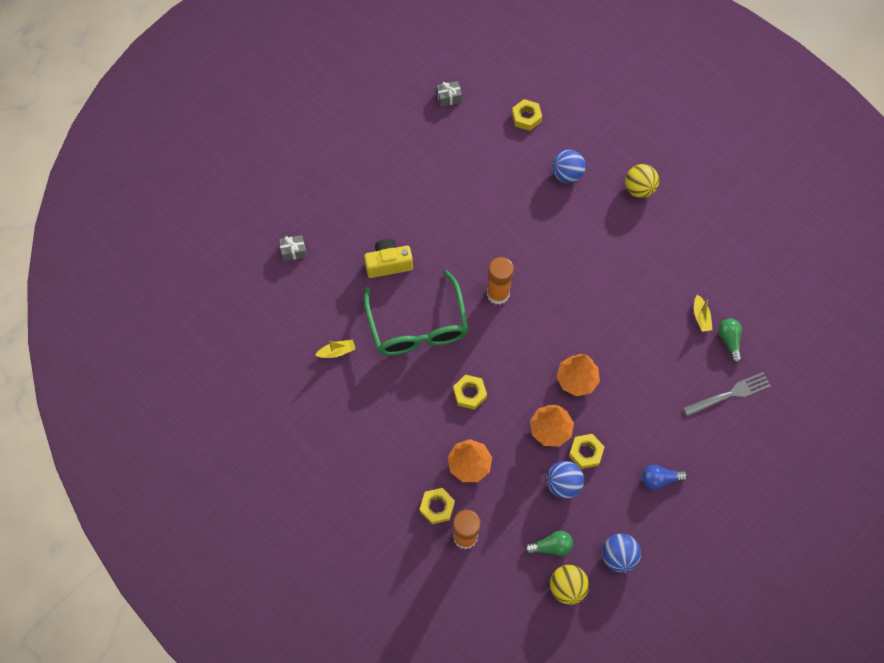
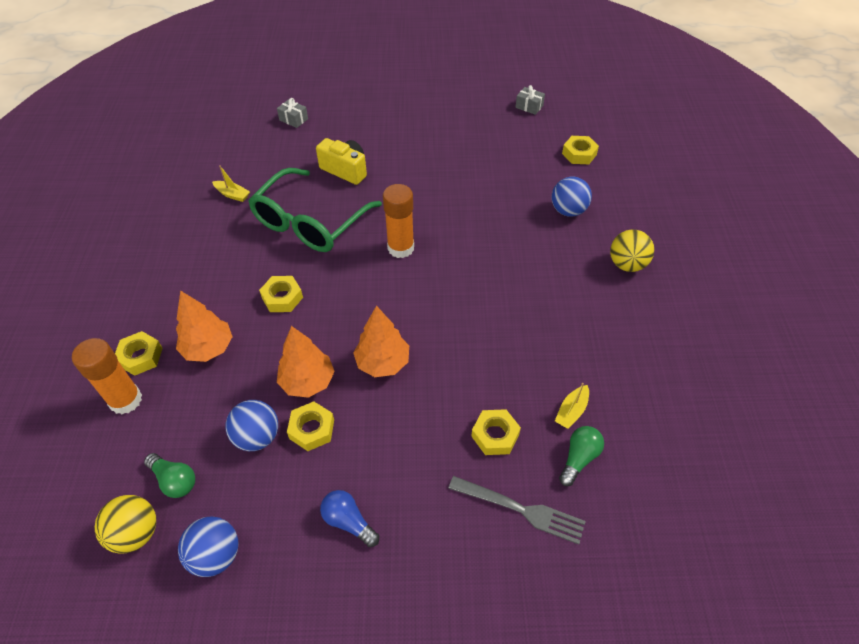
camera: 45 degrees right, 15 degrees down
none -> yellow nut [471,409,521,455]

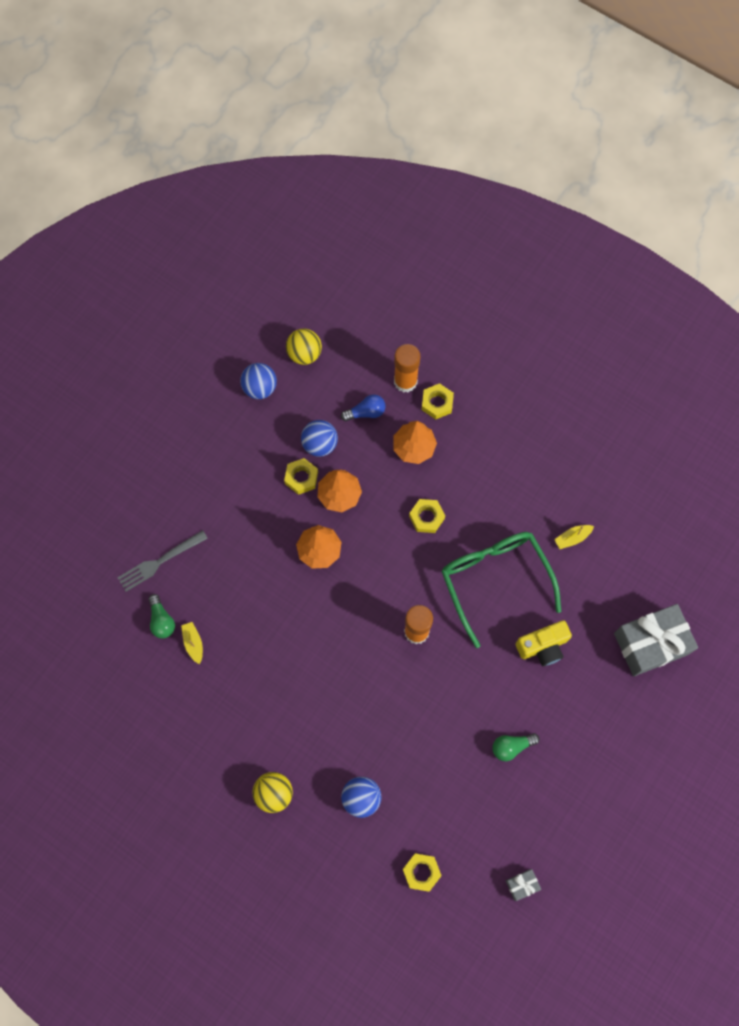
camera: 125 degrees right, 20 degrees up
green light bulb [144,453,195,498] -> green light bulb moved to [492,733,540,761]
grey gift [277,98,308,128] -> grey gift [614,604,698,676], size x2.36
blue light bulb [320,490,379,547] -> blue light bulb moved to [341,395,386,421]
yellow nut [471,409,521,455] -> none

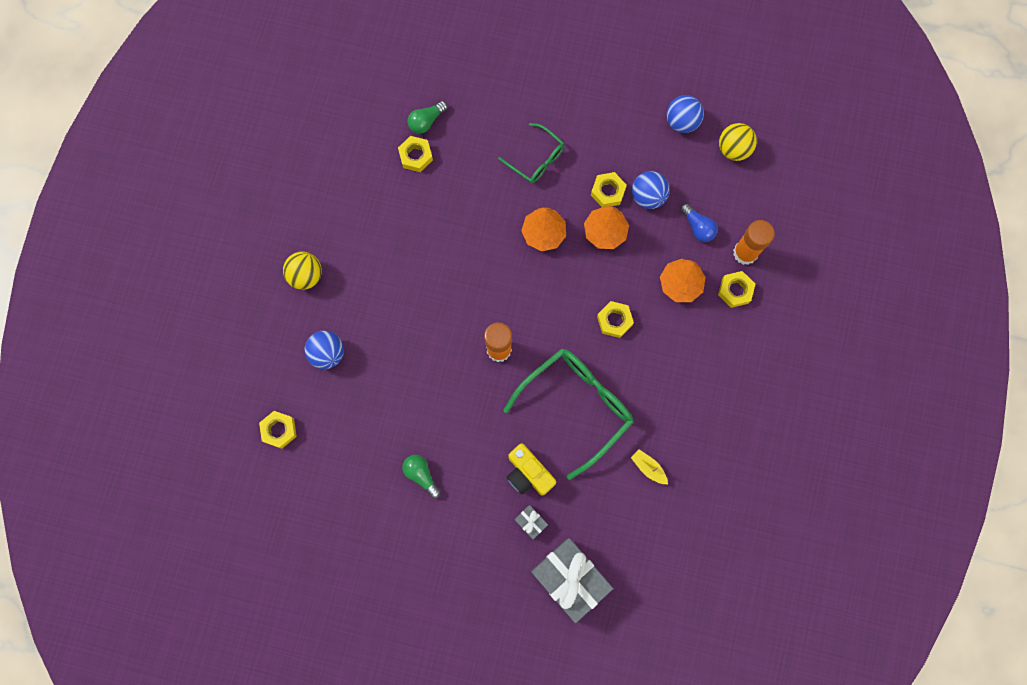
camera: 70 degrees right, 5 degrees up
grey fork [117,530,208,592] -> none
yellow boat [181,622,203,664] -> yellow nut [398,136,433,172]
grey gift [506,869,541,901] -> grey gift moved to [514,505,548,539]
none -> green glasses [498,123,565,183]

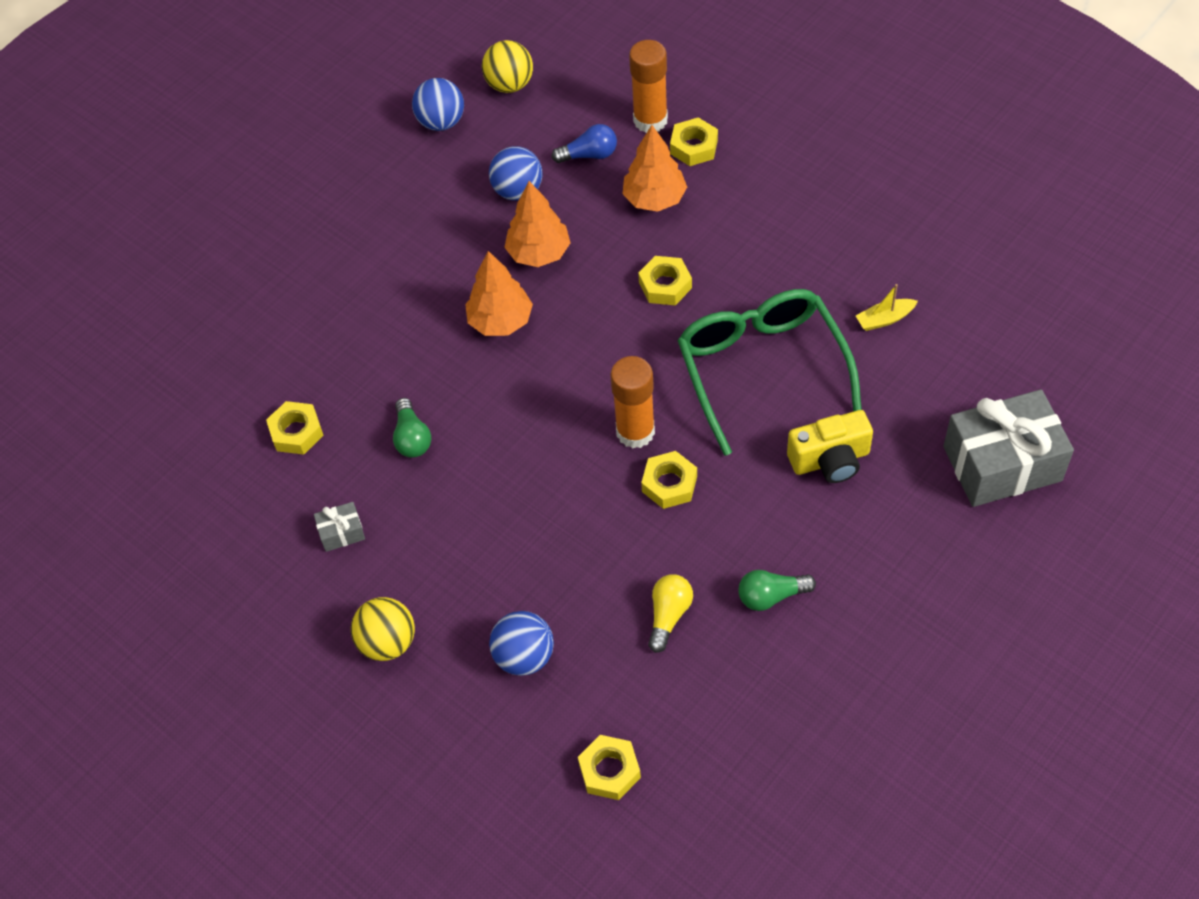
camera: 60 degrees left, 20 degrees down
green light bulb [408,101,447,134] -> green light bulb moved to [393,398,431,458]
green glasses [498,123,565,183] -> none
grey gift [514,505,548,539] -> grey gift moved to [314,502,365,552]
yellow nut [591,172,627,207] -> yellow nut moved to [641,451,697,509]
none -> yellow light bulb [648,574,693,653]

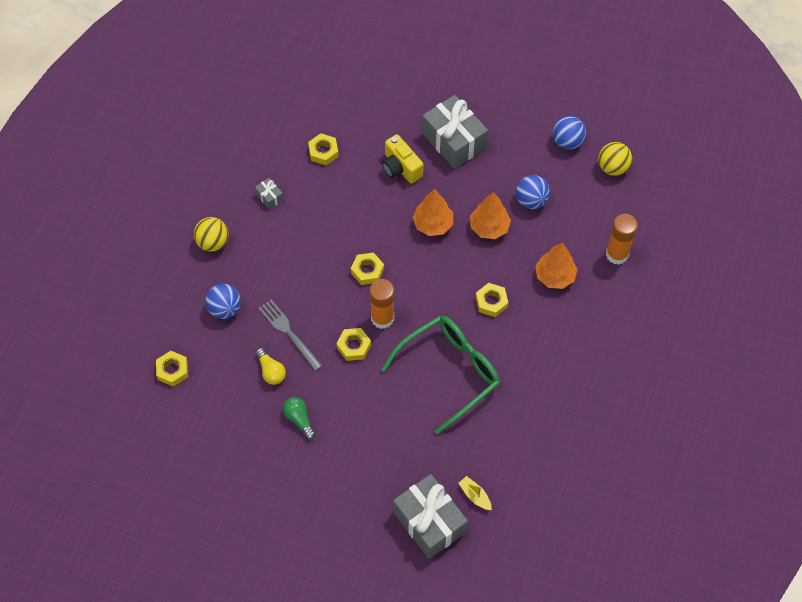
camera: 65 degrees right, 5 degrees up
green light bulb [393,398,431,458] -> none
blue light bulb [551,124,617,163] -> none
yellow light bulb [648,574,693,653] -> yellow light bulb turned 60 degrees clockwise [255,348,286,385]
yellow nut [670,118,718,166] -> yellow nut moved to [351,253,384,285]
yellow camera [787,410,873,483] -> yellow camera moved to [382,134,423,184]
yellow boat [856,284,918,331] -> yellow boat moved to [458,476,492,510]
none -> grey fork [258,299,323,371]
none -> grey gift [422,95,488,169]

